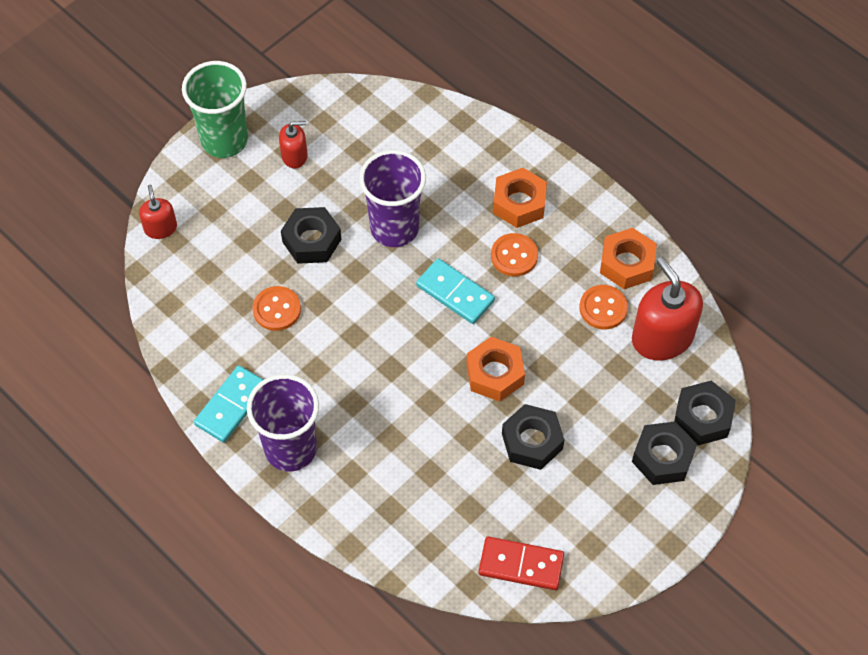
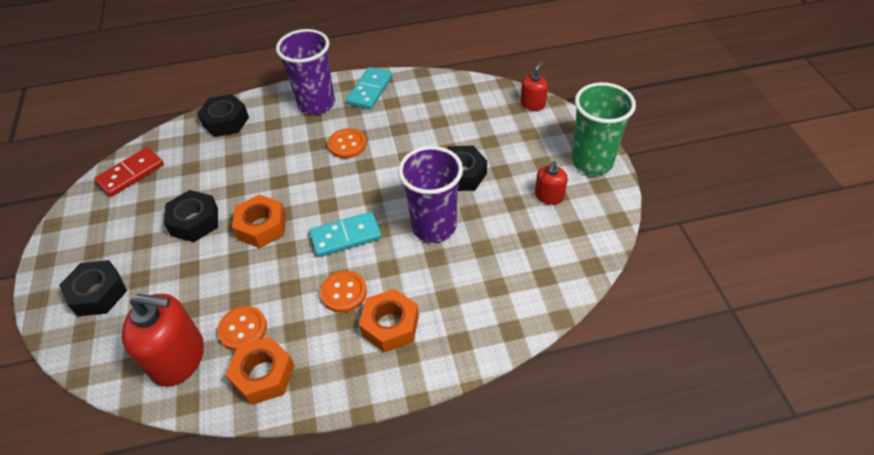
camera: 125 degrees right, 10 degrees down
red soap dispenser [139,185,177,239] -> red soap dispenser turned 75 degrees counterclockwise [520,61,548,111]
turquoise domino [194,365,263,443] -> turquoise domino turned 45 degrees clockwise [346,67,392,110]
orange button [253,286,301,331] -> orange button moved to [328,128,366,159]
black nut [674,381,736,446] -> black nut moved to [197,94,249,137]

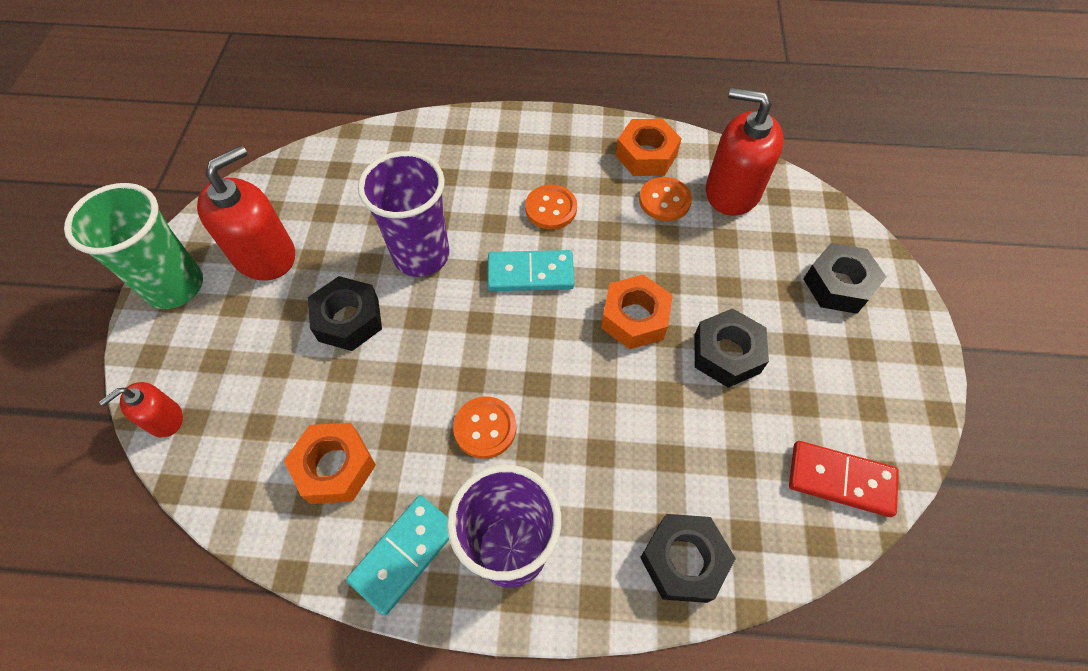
camera: 165 degrees left, 10 degrees up
red domino [94,147,164,197] -> red domino turned 45 degrees clockwise [789,441,899,517]
orange nut [359,289,419,353] -> orange nut moved to [284,423,376,504]
red soap dispenser [535,161,568,205] -> red soap dispenser [197,145,295,281], size x1.89

